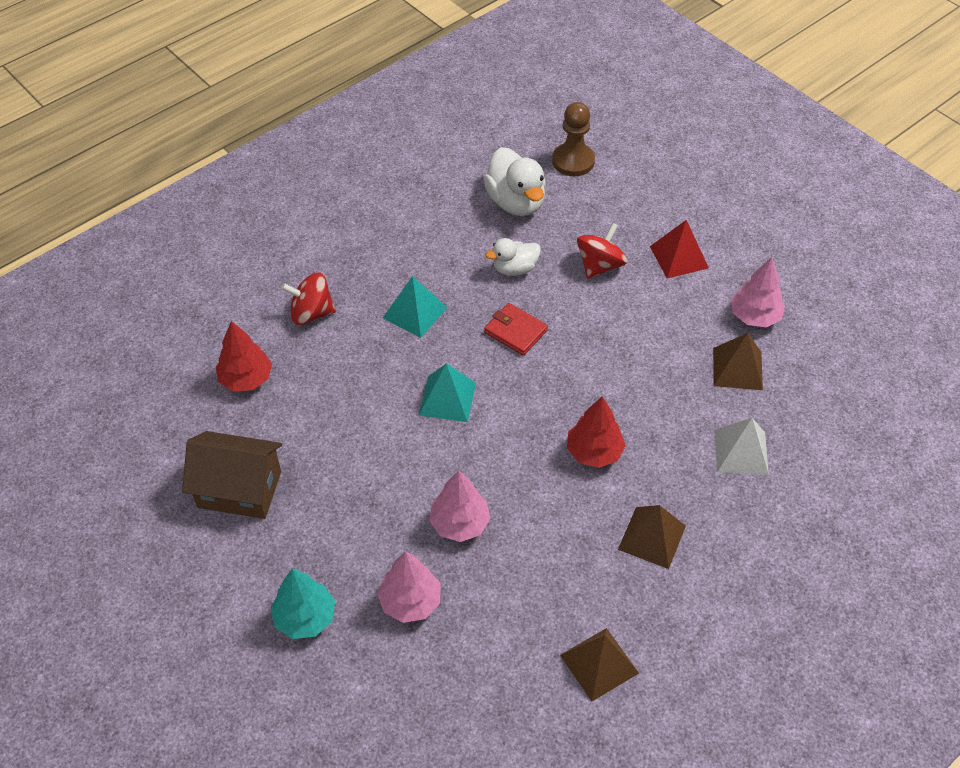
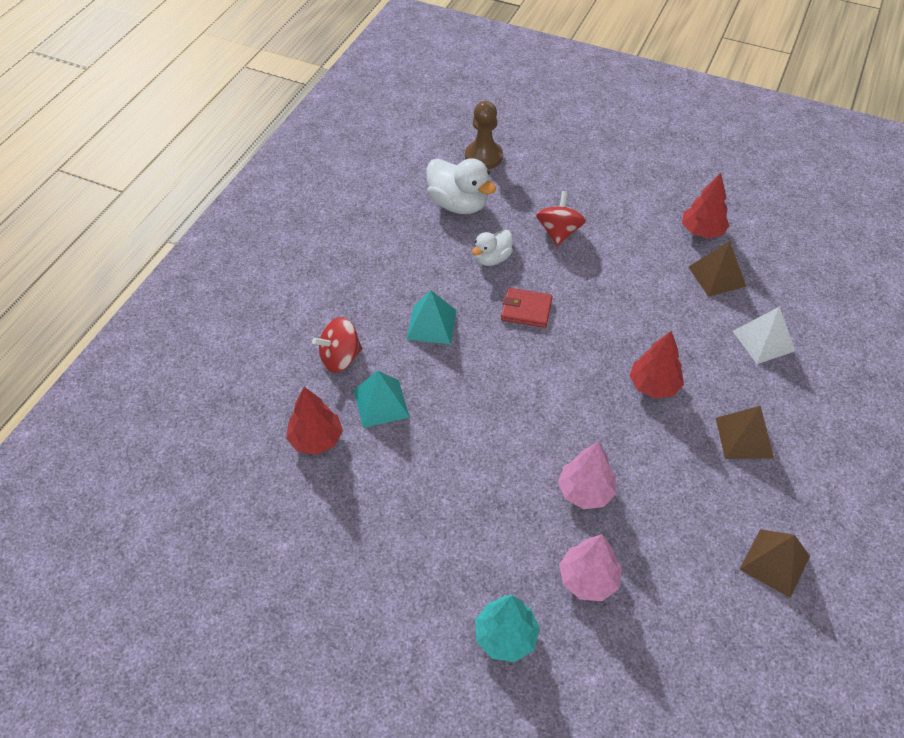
camera: 25 degrees left, 0 degrees up
brown house [182,431,282,519] -> none
turquoise pyramid [419,363,476,422] -> turquoise pyramid moved to [354,370,410,428]
red pyramid [650,220,709,278] -> none
pink tree [731,257,785,327] -> red tree [682,173,730,239]

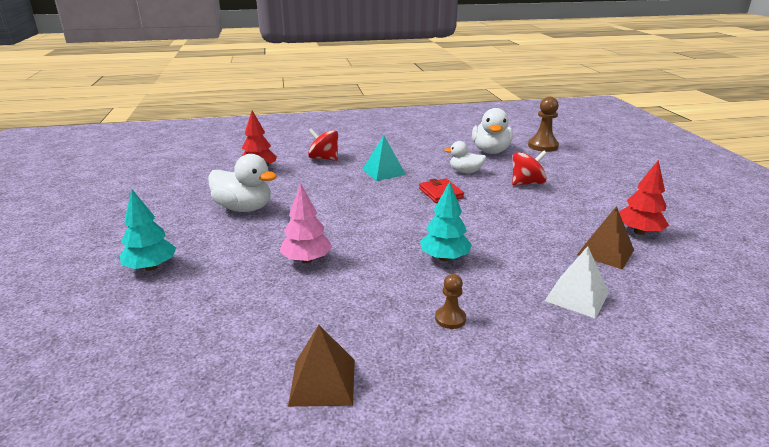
camera: 55 degrees right, 25 degrees down
turquoise pyramid [354,370,410,428] -> none
pink tree [559,534,622,601] -> none
red tree [629,331,684,398] -> turquoise tree [420,181,472,261]
brown pyramid [716,406,774,459] -> brown pawn [435,274,466,329]
none -> white duck [208,154,277,212]

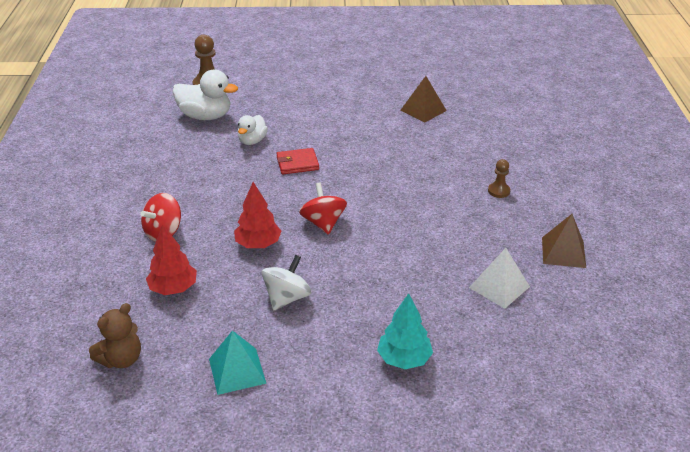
camera: 80 degrees left, 10 degrees up
white duck [208,154,277,212] -> white spinning top [261,255,311,310]
pink tree [280,183,332,263] -> none
turquoise pyramid [362,135,406,181] -> turquoise pyramid moved to [209,330,267,395]
turquoise tree [420,181,472,261] -> none
red spinning top [512,150,547,186] -> red spinning top moved to [299,182,347,235]
white pyramid [545,246,609,319] -> white pyramid moved to [469,248,530,309]
red tree [619,160,669,235] -> red tree moved to [234,182,281,248]
none -> brown teddy bear [89,303,141,368]

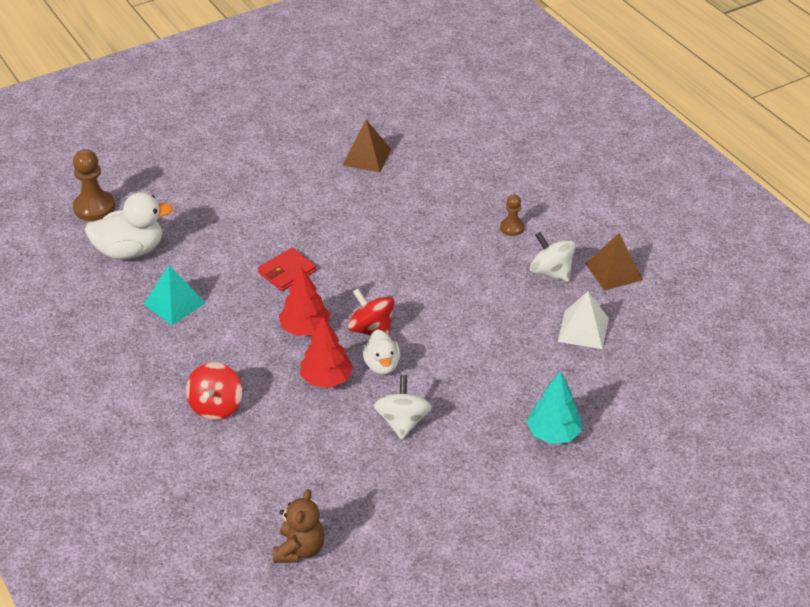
camera: 30 degrees left, 5 degrees up
red tree [146,224,197,295] -> red tree moved to [279,266,330,336]
turquoise pyramid [209,330,267,395] -> turquoise pyramid moved to [143,265,206,325]
white duck [238,115,268,145] -> white duck moved to [362,329,400,375]
none -> white spinning top [530,232,575,282]

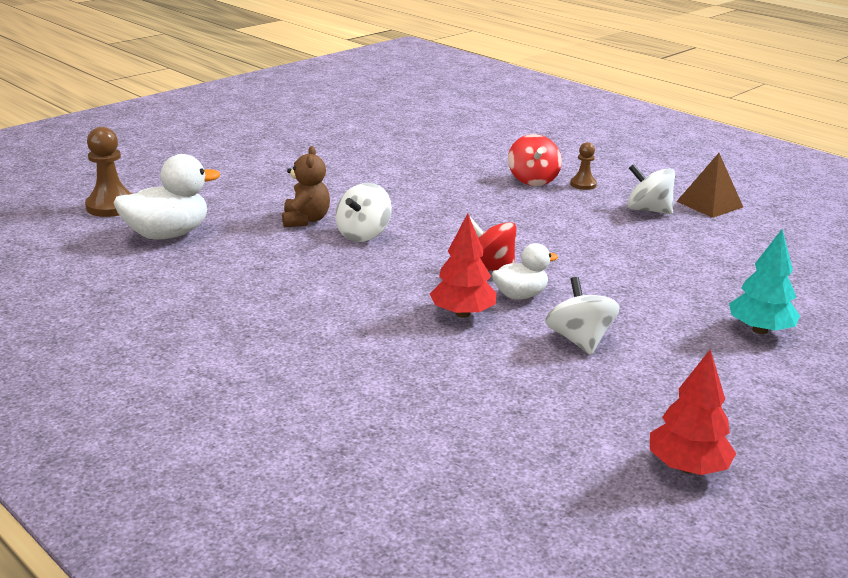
camera: 15 degrees left, 15 degrees down
turquoise pyramid [143,265,206,325] -> none
red spinning top [186,362,242,420] -> red spinning top moved to [508,134,562,186]
red wallet [258,248,316,291] -> white spinning top [335,183,392,242]
brown teddy bear [273,489,325,563] -> brown teddy bear moved to [282,146,330,227]
red tree [279,266,330,336] -> red tree moved to [650,350,736,475]
brown pyramid [342,120,391,172] -> none
white duck [362,329,400,375] -> white duck turned 90 degrees counterclockwise [492,243,558,300]
white pyramid [558,291,609,349] -> none

